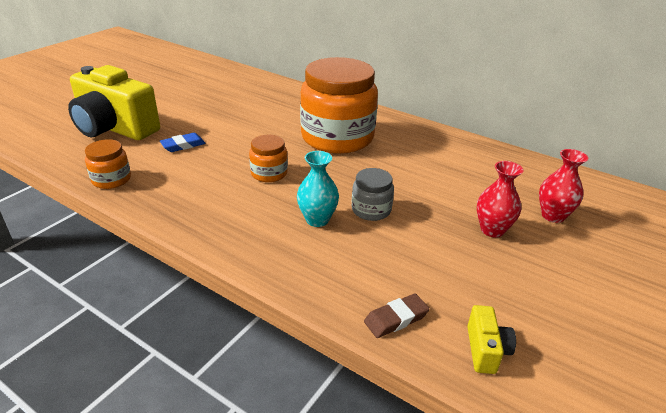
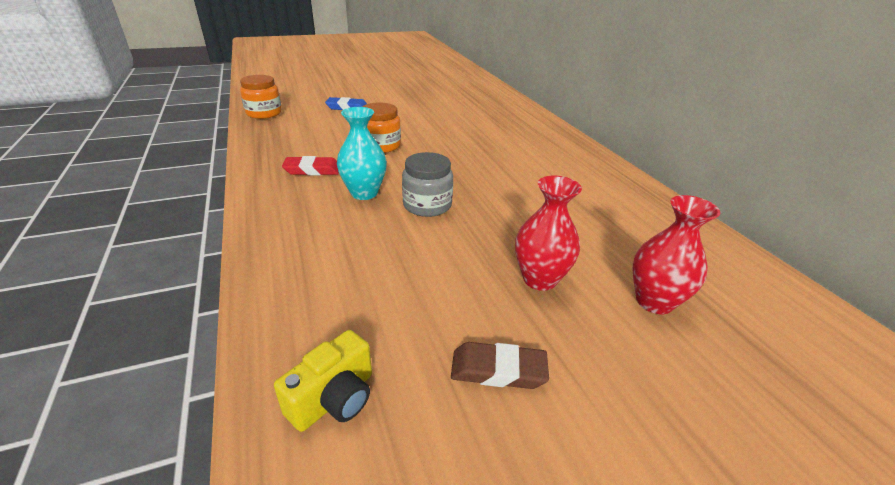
camera: 35 degrees right, 0 degrees up
yellow camera [68,65,160,140] -> none
orange jar [300,57,378,154] -> none
brown eraser [364,293,429,338] -> brown eraser moved to [451,342,549,389]
none -> red eraser [282,156,339,175]

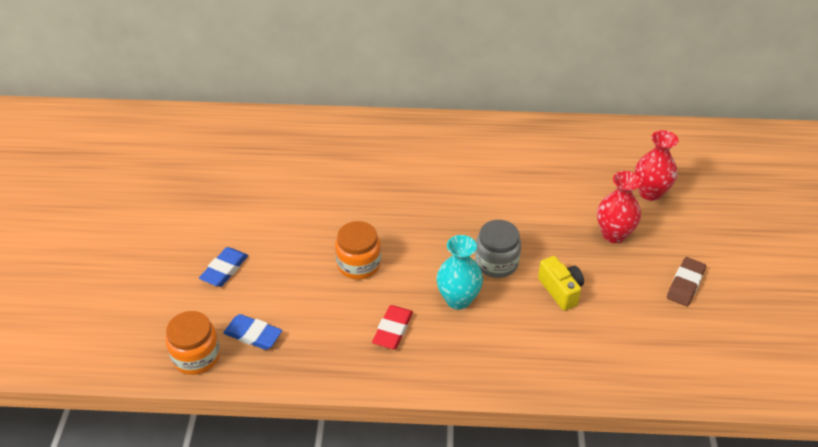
camera: 65 degrees left, 10 degrees up
yellow camera [274,330,372,432] -> yellow camera moved to [538,256,584,311]
none -> blue eraser [223,314,282,350]

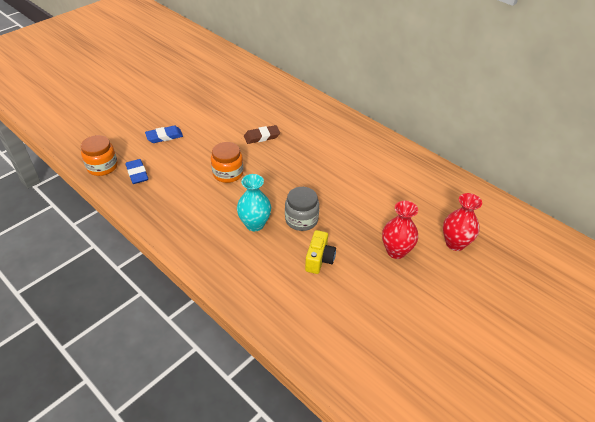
camera: 40 degrees right, 0 degrees up
red eraser [372,305,413,349] -> none
brown eraser [667,257,706,306] -> brown eraser moved to [244,125,280,144]

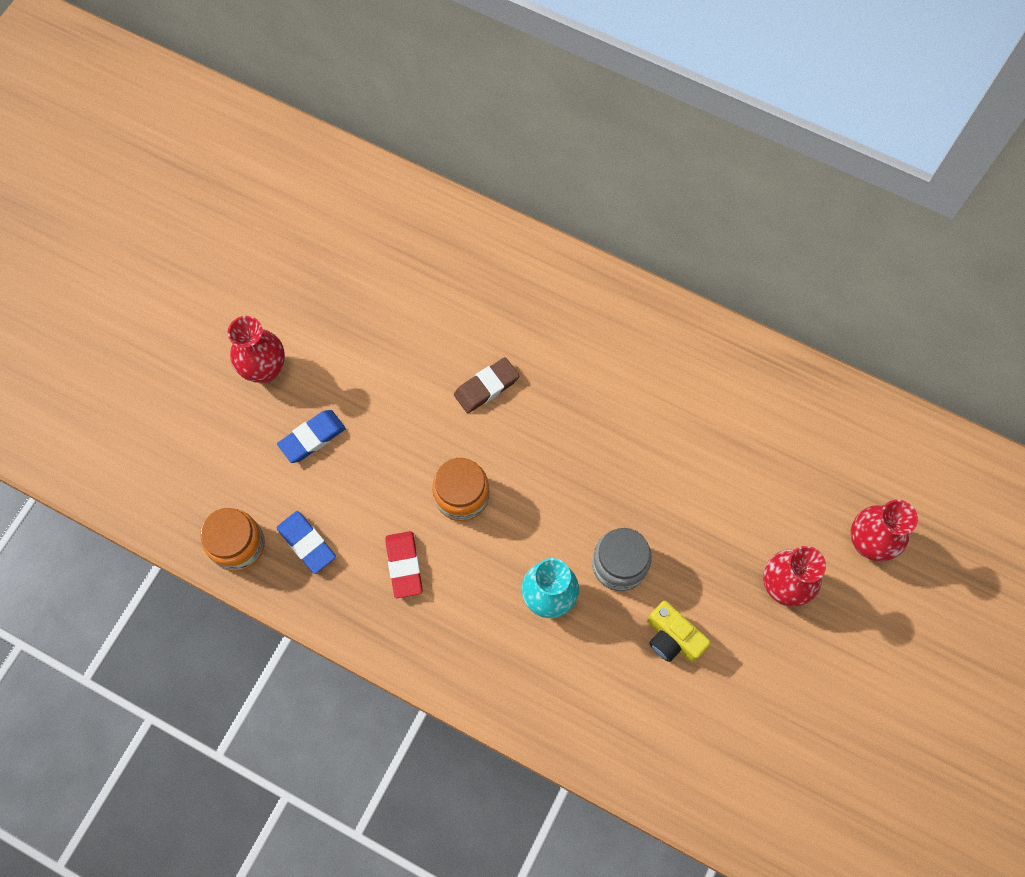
camera: 15 degrees left, 25 degrees up
yellow camera [305,230,336,274] -> yellow camera turned 135 degrees clockwise [647,601,711,662]
none -> red vase [228,316,285,383]
none -> red eraser [385,531,423,598]

